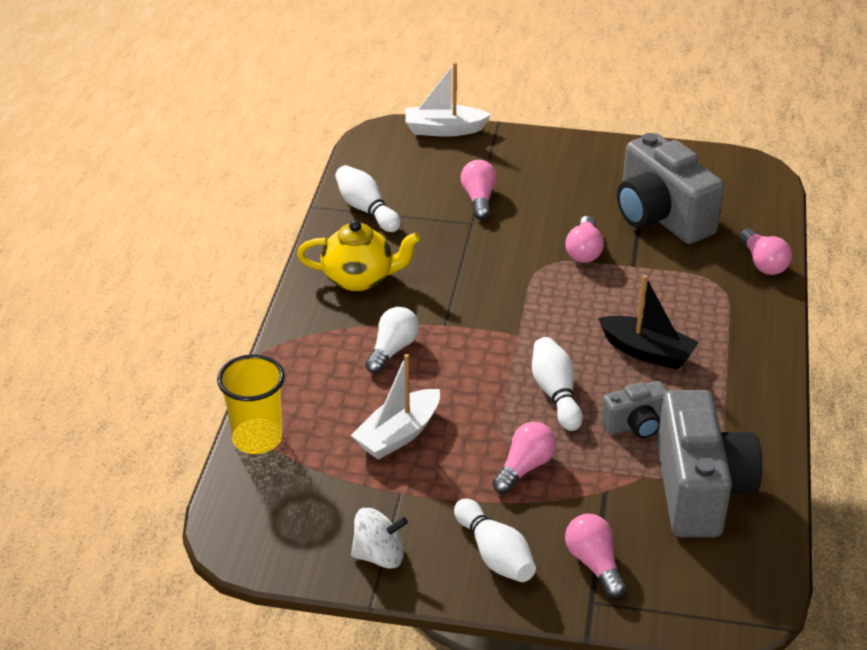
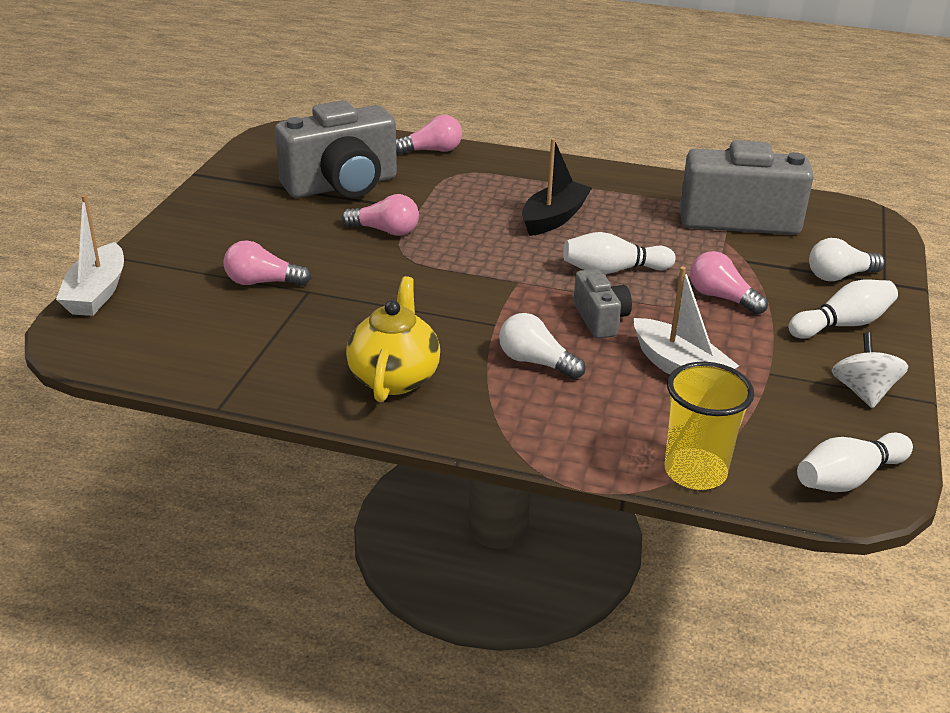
camera: 85 degrees left, 5 degrees down
white bowling pin [335,165,401,232] -> white bowling pin moved to [797,432,913,492]
pink light bulb [565,514,626,598] -> white light bulb [809,238,885,281]
grey camera [601,381,668,439] -> grey camera moved to [573,269,632,339]

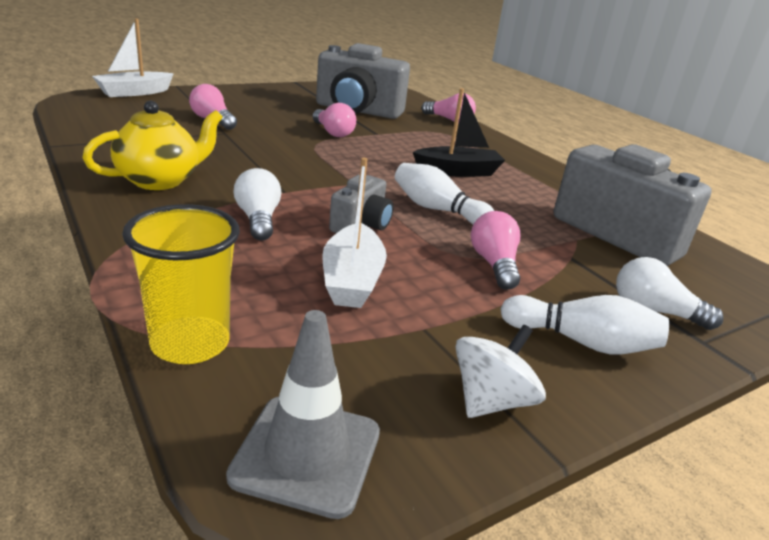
camera: 40 degrees right, 5 degrees down
white bowling pin [797,432,913,492] -> grey traffic cone [226,310,380,519]

